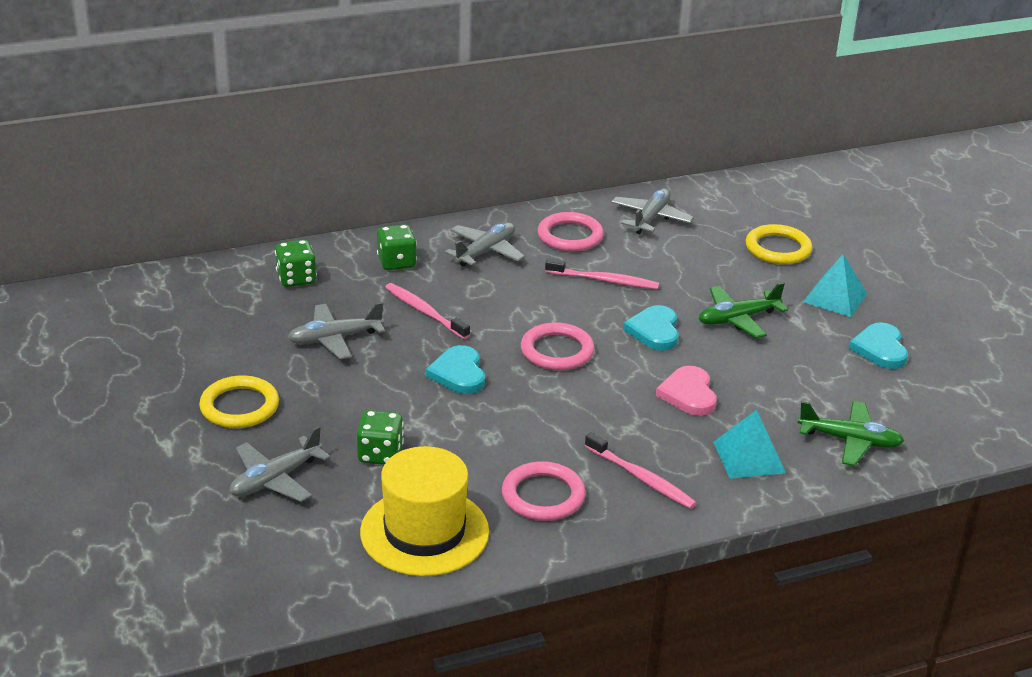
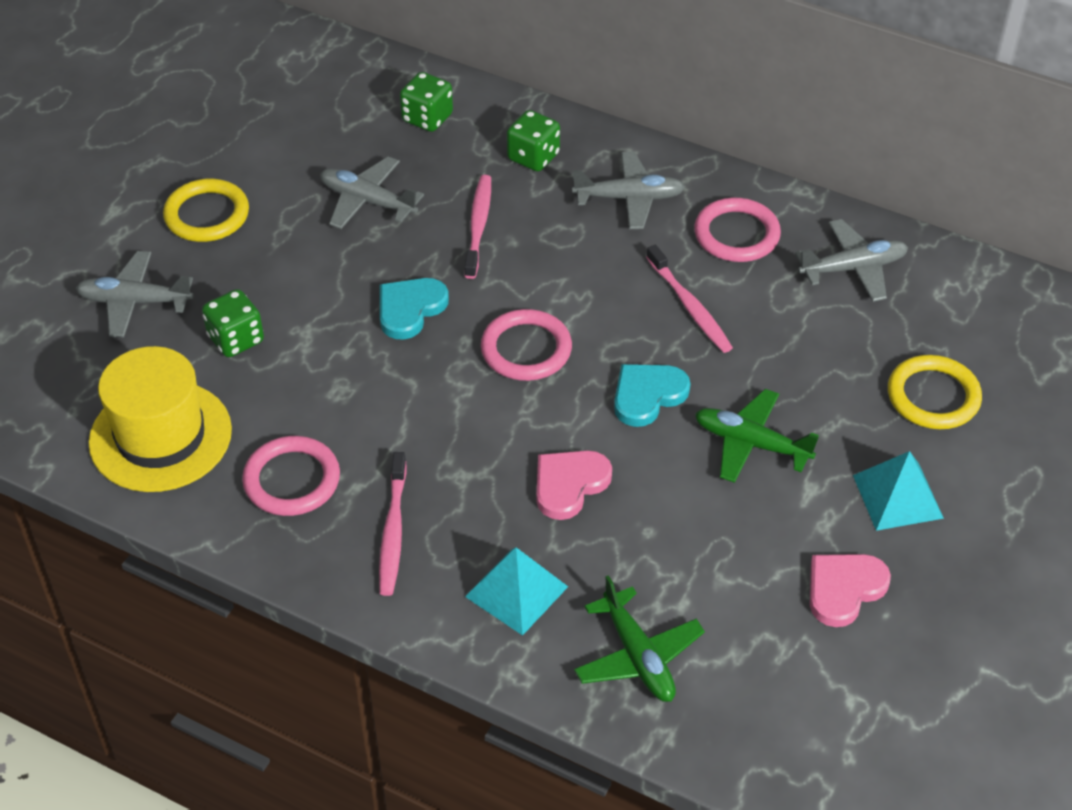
camera: 50 degrees right, 15 degrees up
turquoise heart [849,322,908,369] -> pink heart [810,554,891,627]

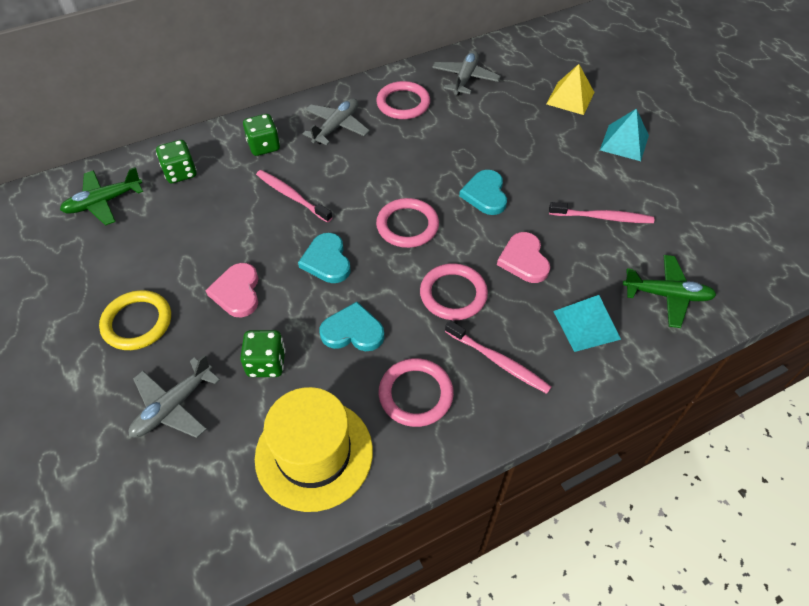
camera: 55 degrees left, 5 degrees up
grey plane [320,157,424,229] -> none
pink toothbrush [646,245,733,353] -> pink toothbrush moved to [549,202,654,223]
green plane [695,389,819,483] -> green plane moved to [60,167,143,226]
pink heart [810,554,891,627] -> pink heart moved to [205,263,259,317]
yellow ring [888,355,982,429] -> yellow pyramid [546,64,595,115]
none -> turquoise heart [320,302,384,351]
none -> pink ring [420,263,488,320]

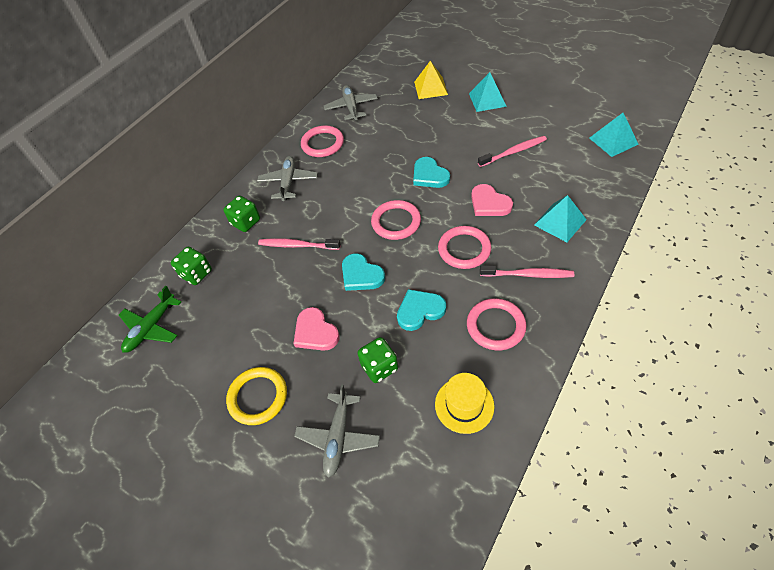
camera: 25 degrees left, 0 degrees up
yellow hat [255,387,373,512] -> yellow hat [435,373,494,434], size x0.62
green plane [623,255,716,328] -> none
none -> turquoise pyramid [589,113,639,157]

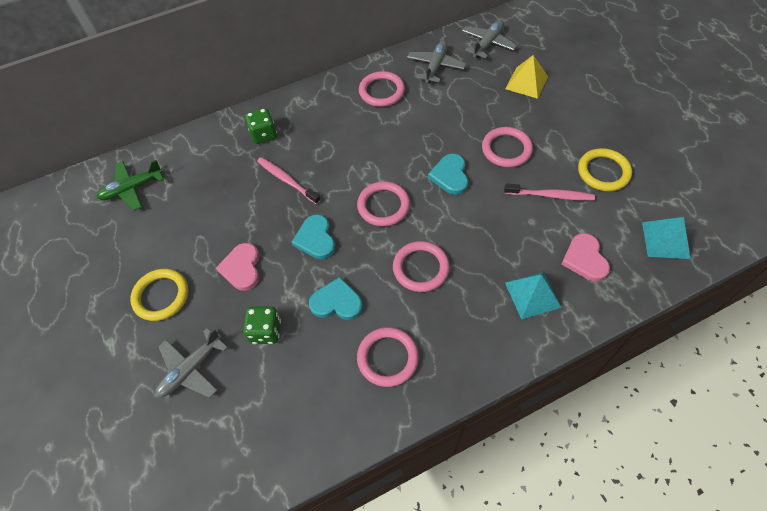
camera: 30 degrees right, 5 degrees up
green dice [171,247,212,285] -> none
grey plane [257,156,318,201] -> grey plane moved to [462,20,517,58]
yellow hat [435,373,494,434] -> none
turquoise pyramid [469,72,507,112] -> none
pink heart [471,184,513,216] -> pink heart moved to [561,233,610,281]
pink toothbrush [480,265,574,278] -> none
none -> pink ring [482,127,533,167]
none -> yellow ring [578,148,632,191]

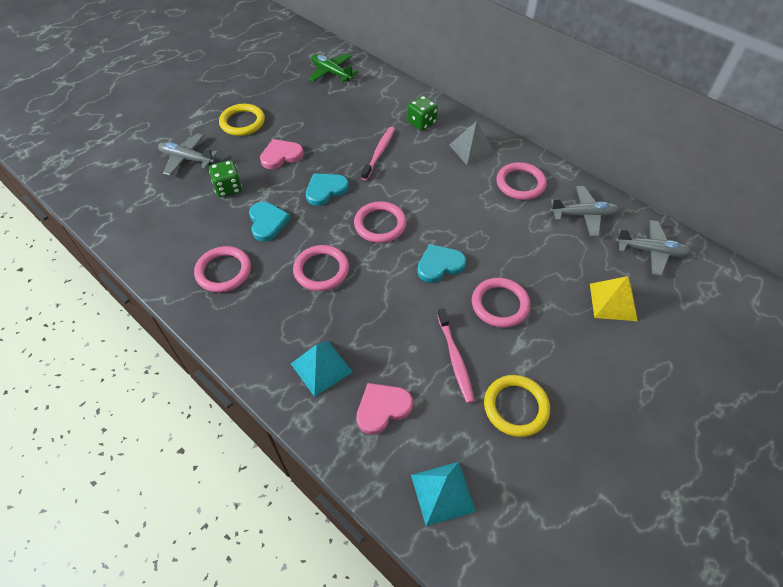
camera: 65 degrees right, 5 degrees down
none -> grey pyramid [449,121,496,165]

